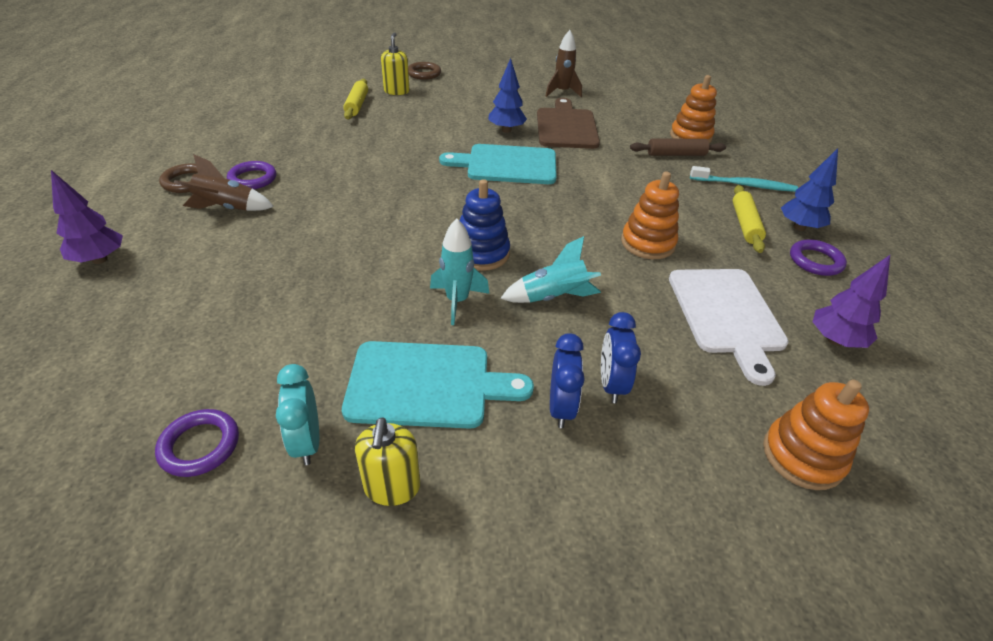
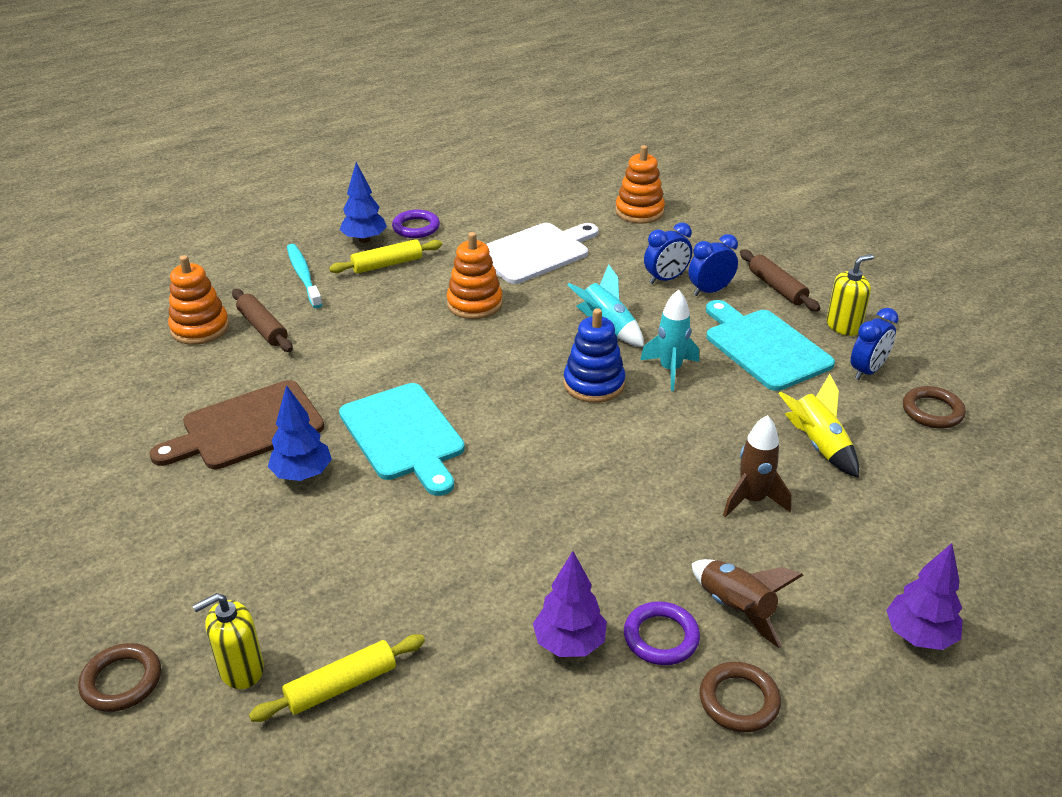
camera: 120 degrees left, 5 degrees down
purple ring [155,409,239,477] -> brown ring [903,386,966,429]
turquoise clock [276,364,319,465] -> blue clock [851,308,899,380]
brown rocket [546,30,582,97] -> brown rocket moved to [723,415,792,518]
purple tree [813,255,890,348] -> purple tree moved to [533,551,607,657]
none -> brown rolling pin [740,249,820,311]
none -> yellow rocket [778,374,859,478]

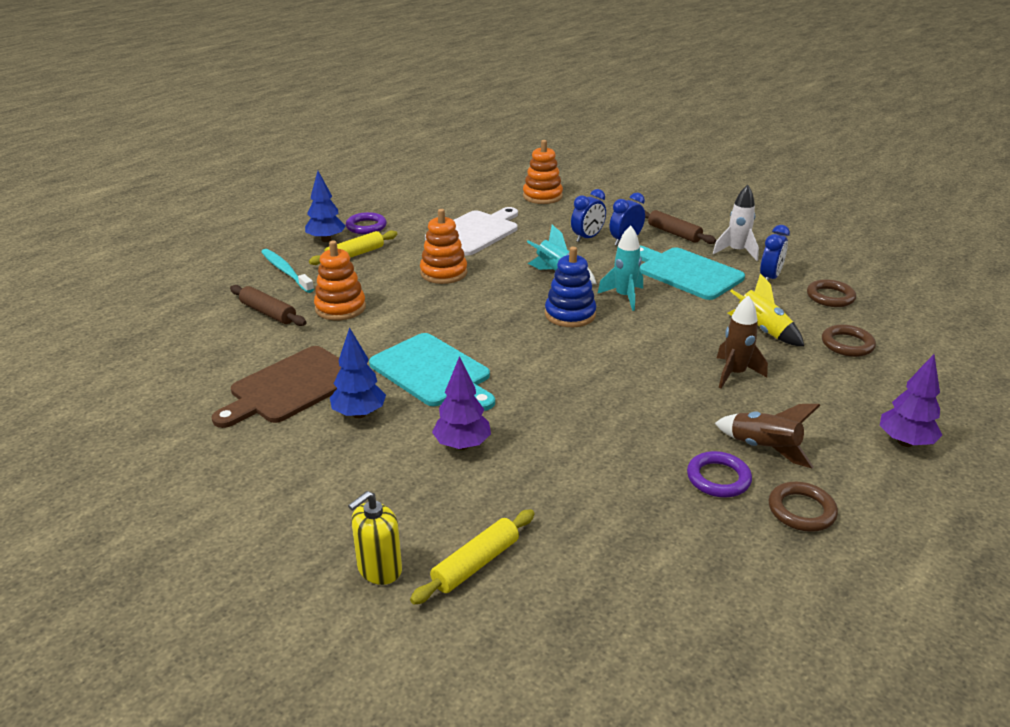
camera: 15 degrees left, 5 degrees down
brown ring [78,643,161,712] -> brown ring moved to [822,324,876,357]
orange stacking toy [168,255,229,345] -> orange stacking toy moved to [314,241,366,321]
purple tree [533,551,607,657] -> purple tree moved to [432,356,491,450]
yellow soap dispenser [826,254,874,336] -> white rocket [713,185,759,261]

